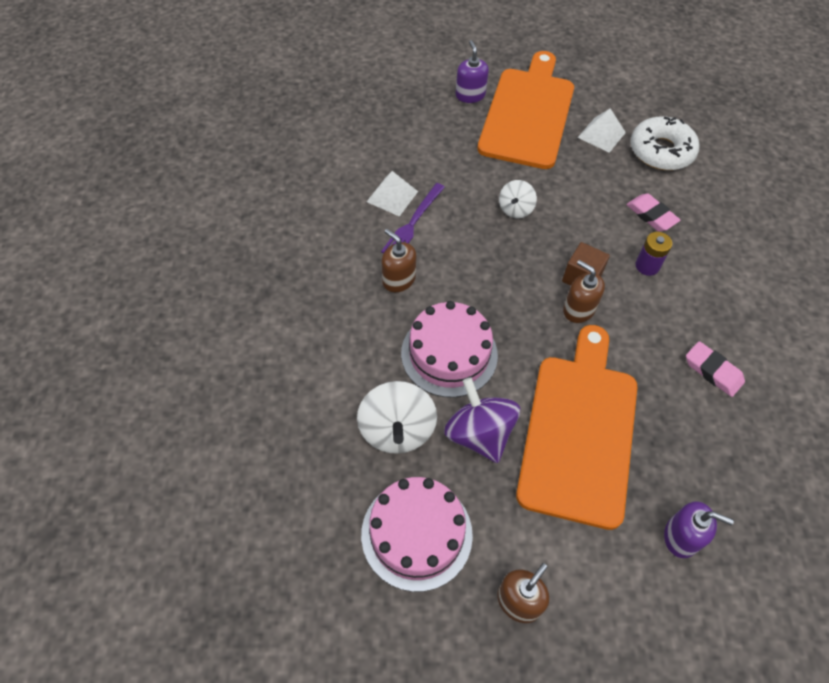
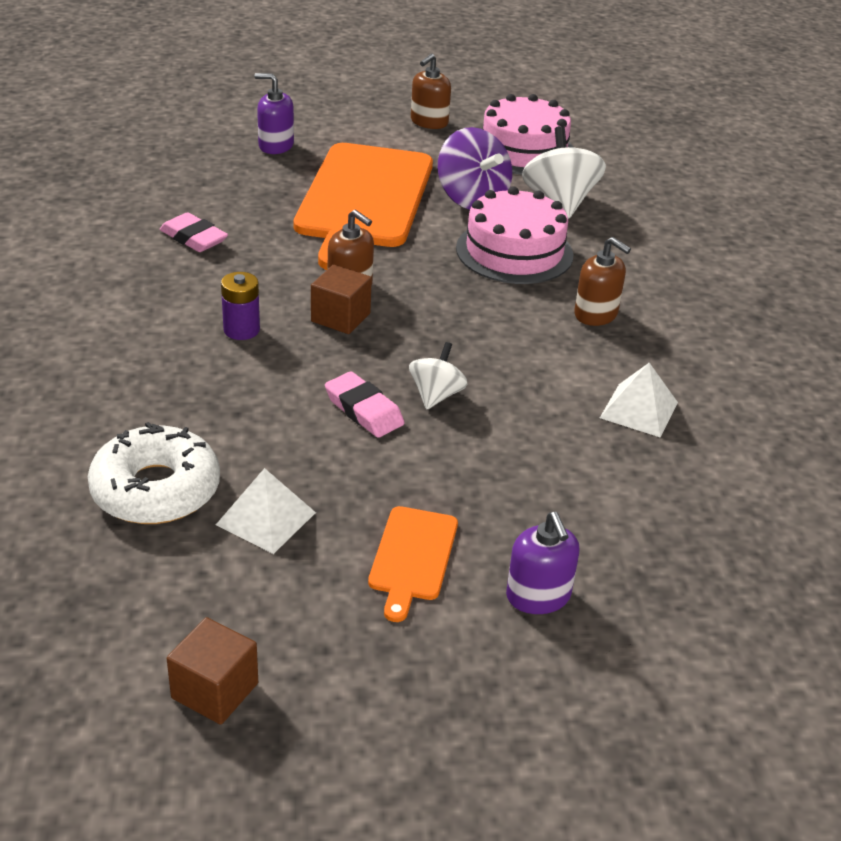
camera: 175 degrees right, 20 degrees down
purple fork [381,183,445,253] -> none
orange cutting board [477,51,574,169] -> orange cutting board [368,506,458,622], size x0.44
pink eraser [626,193,681,231] -> pink eraser moved to [325,371,405,438]
none -> brown cube [167,617,258,725]

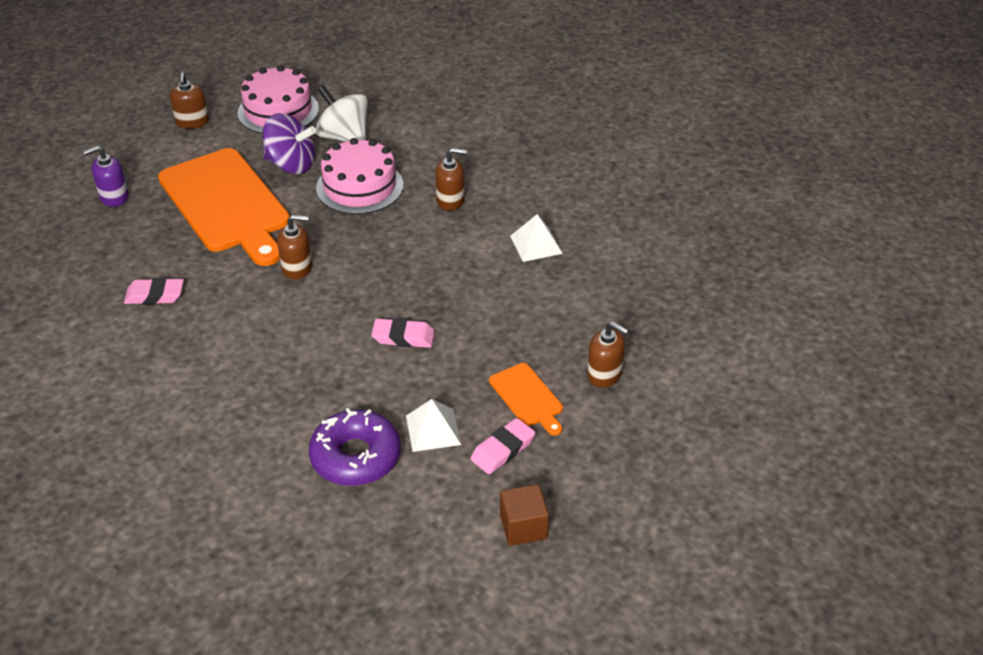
camera: 40 degrees left, 5 degrees up
white donut [88,422,220,524] -> purple donut [309,408,401,486]
purple battery [221,272,260,340] -> none
brown cube [311,265,372,334] -> none
white spinning top [409,342,468,409] -> none
purple soap dispenser [506,512,579,614] -> brown soap dispenser [587,321,629,388]
none -> pink eraser [471,418,535,474]

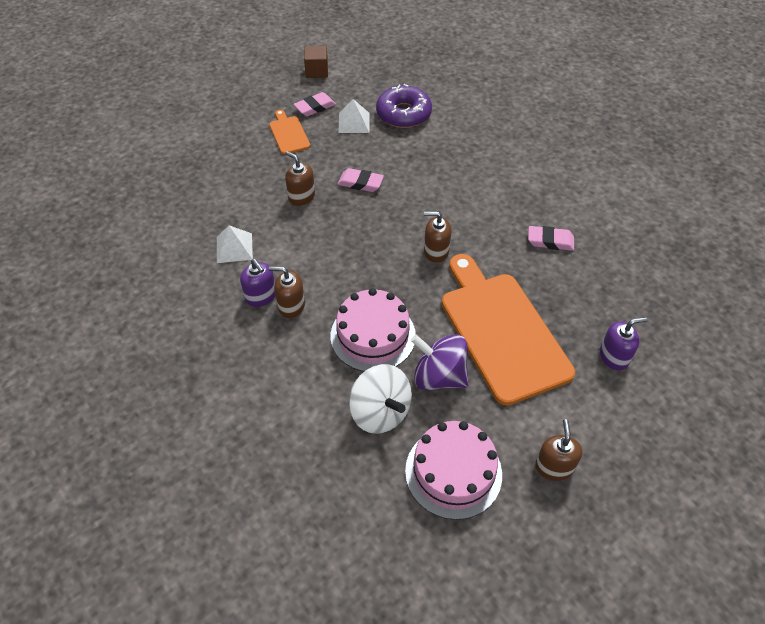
camera: 170 degrees left, 10 degrees up
brown soap dispenser [587,321,629,388] -> brown soap dispenser moved to [285,151,315,206]
none -> purple soap dispenser [240,259,275,307]

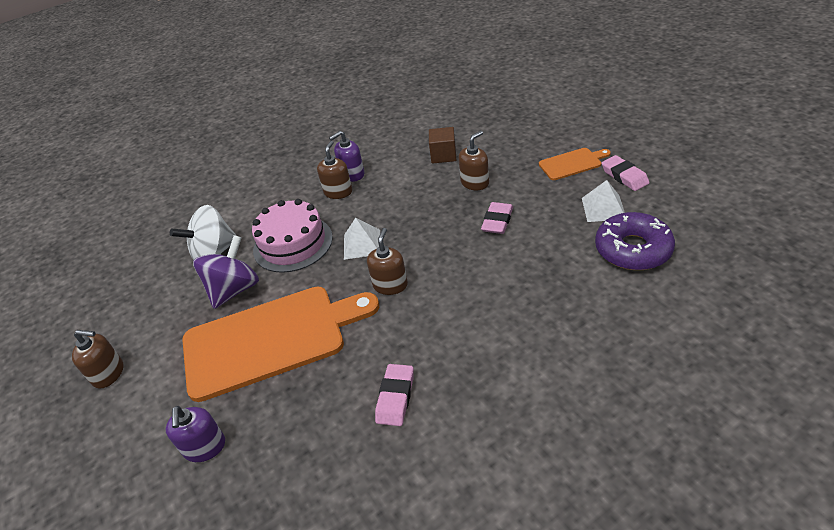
camera: 100 degrees right, 10 degrees down
white pyramid [217,225,253,263] -> white pyramid moved to [344,218,380,260]
brown cube [304,46,328,78] -> brown cube moved to [429,127,456,164]
pink cake [405,421,502,520] -> none

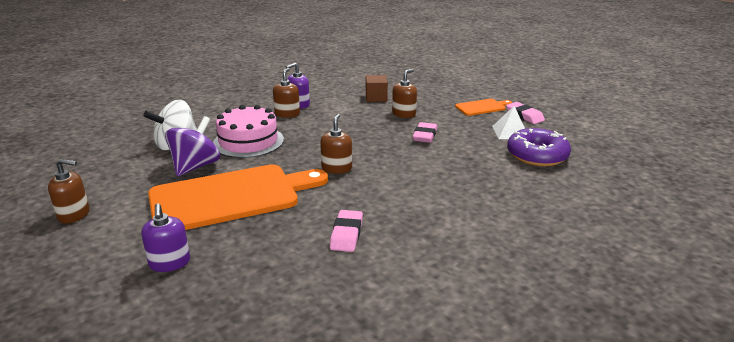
camera: 10 degrees left, 15 degrees down
white pyramid [344,218,380,260] -> none

